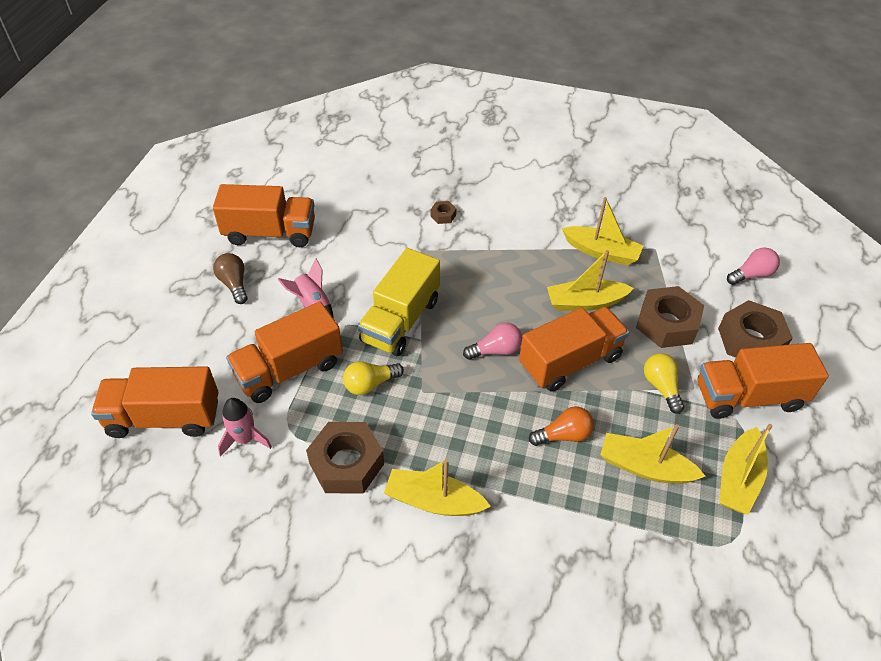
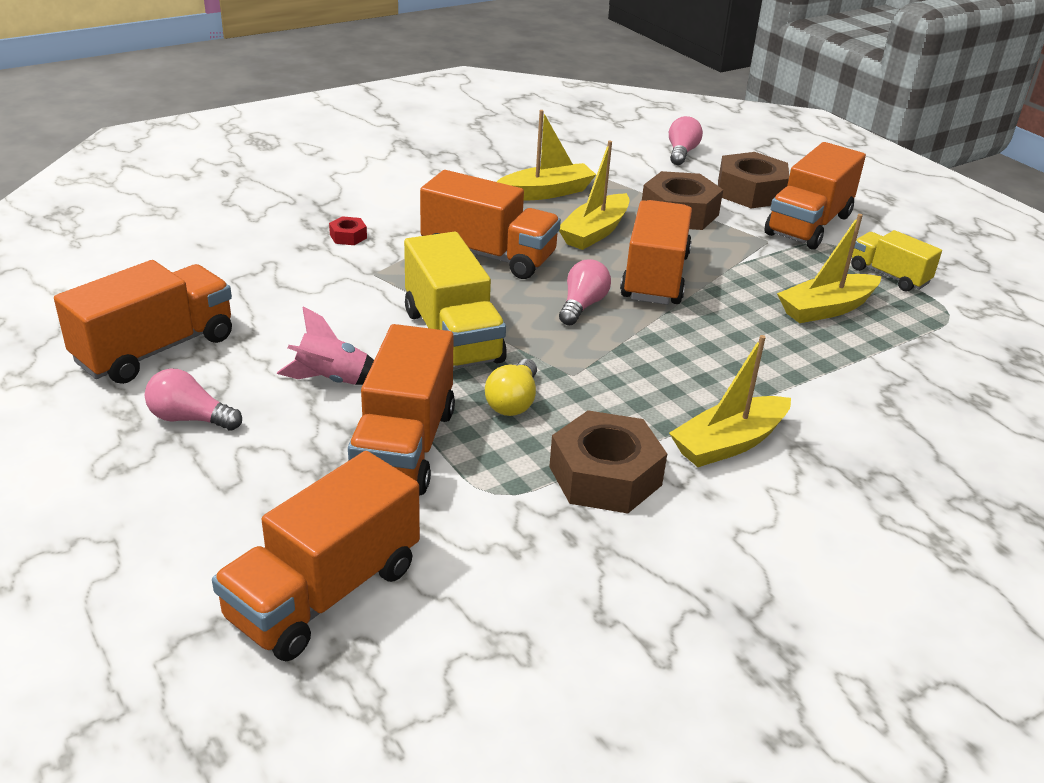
camera: 50 degrees left, 15 degrees down
brown light bulb [213,253,248,304] -> pink light bulb [145,368,242,430]
pink rocket [218,398,272,457] -> none
brown nut [431,201,456,224] -> red nut [329,216,367,245]
orange light bulb [529,407,594,446] -> none
yellow light bulb [644,353,684,414] -> none
yellow boat [719,424,772,515] -> yellow truck [851,230,942,292]
none -> orange truck [420,170,561,279]

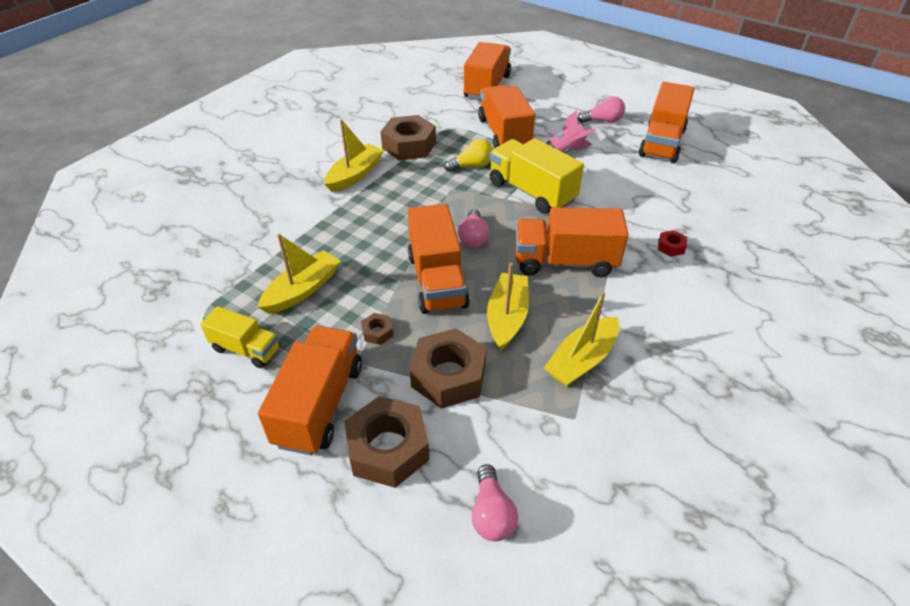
camera: 160 degrees right, 10 degrees up
yellow light bulb [485,359,537,416] -> yellow light bulb turned 75 degrees clockwise [444,139,493,172]
none -> brown nut [361,313,393,345]

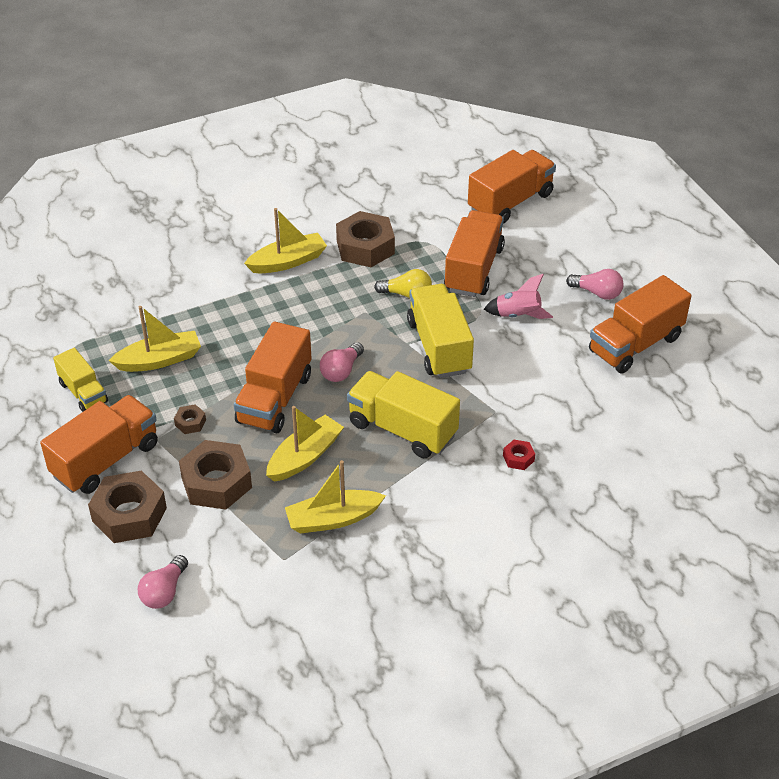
camera: 30 degrees right, 0 degrees up
orange truck [515,207,629,277] -> yellow truck [347,371,460,458]

